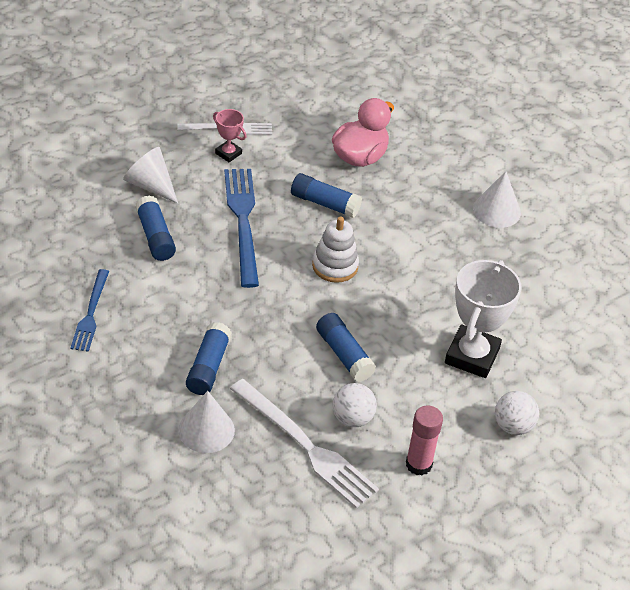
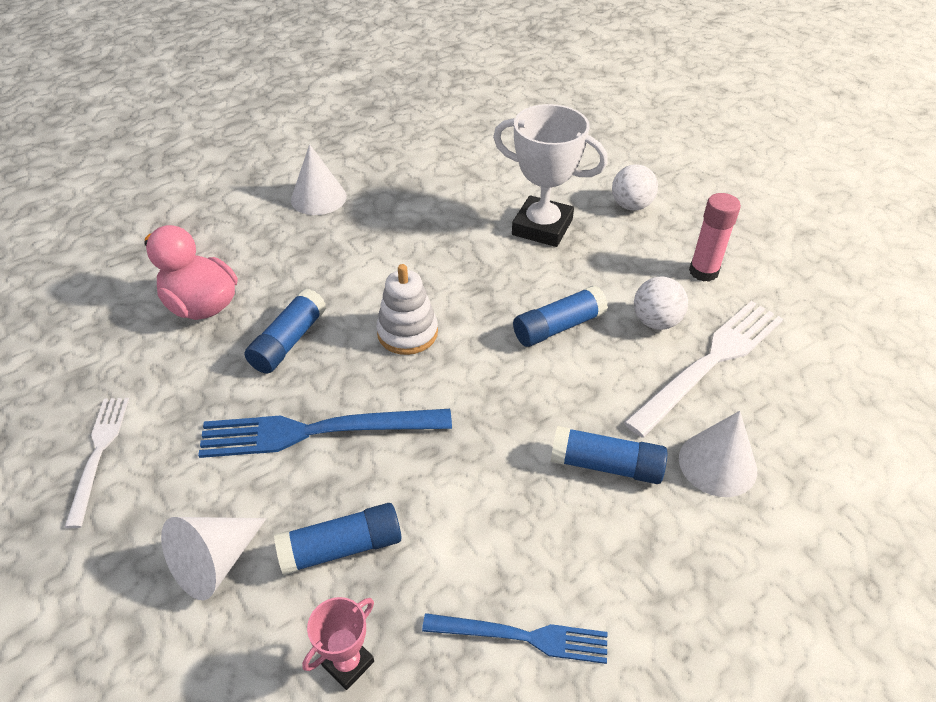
camera: 85 degrees left, 0 degrees up
pink trophy [213,109,247,162] -> pink trophy moved to [302,597,374,690]

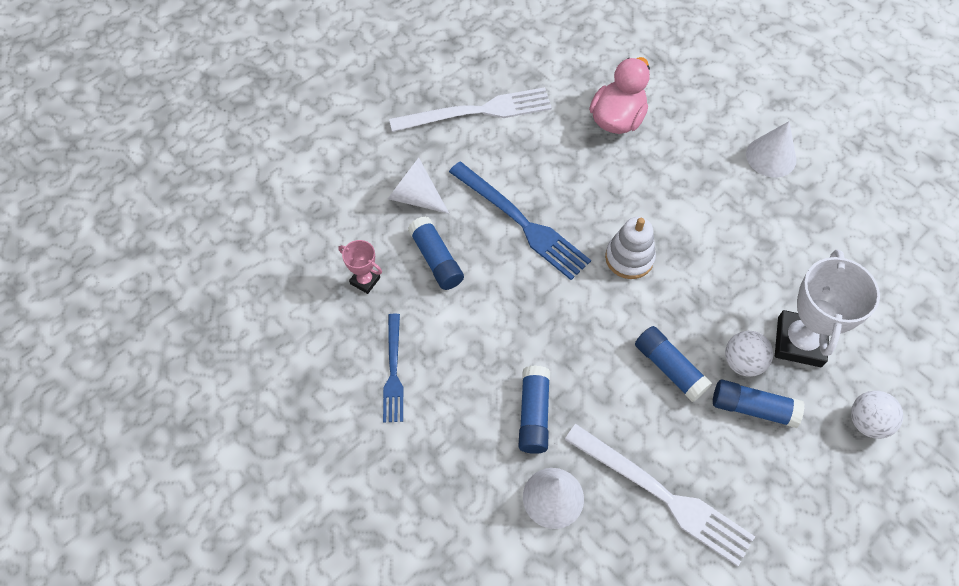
camera: 80 degrees right, 15 degrees up
white fork [65,398,129,528] -> white fork [389,87,552,132], size x1.65
blue fork [198,409,452,458] -> blue fork turned 150 degrees clockwise [449,162,591,280]
blue glue stick [245,289,326,374] -> blue glue stick moved to [713,380,804,428]
white ball [634,277,688,330] -> white ball moved to [725,331,773,377]
pink glue stick [689,193,741,282] -> none

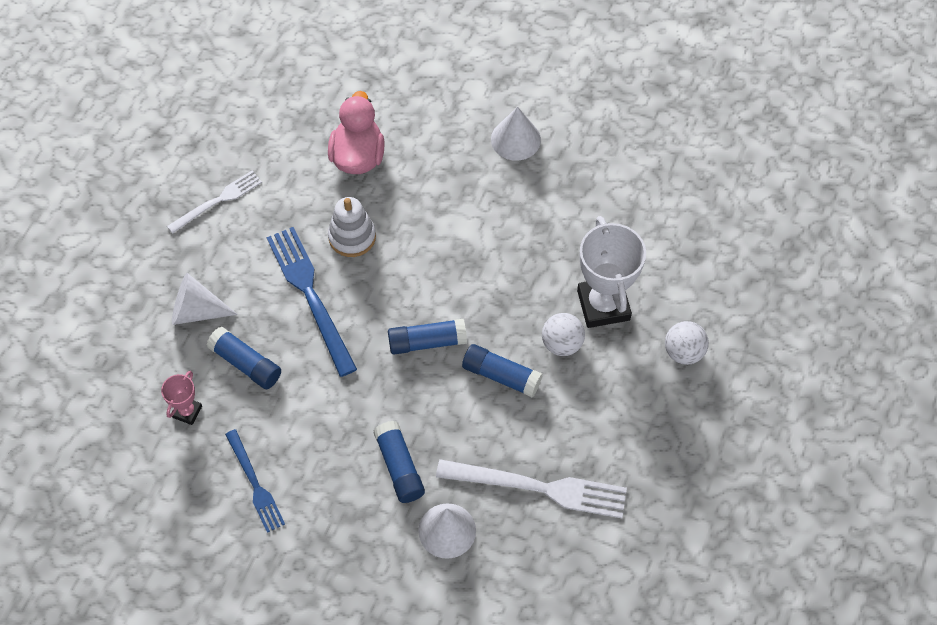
camera: 25 degrees left, 0 degrees up
pink trophy [338,240,382,294] -> pink trophy turned 75 degrees counterclockwise [161,371,202,425]
white fork [389,87,552,132] -> white fork [167,171,262,234], size x0.61
blue fork [449,162,591,280] -> blue fork turned 135 degrees counterclockwise [267,227,357,377]
white stacking toy [605,217,656,279] -> white stacking toy moved to [328,197,376,257]
blue glue stick [713,380,804,428] -> blue glue stick moved to [388,319,467,355]

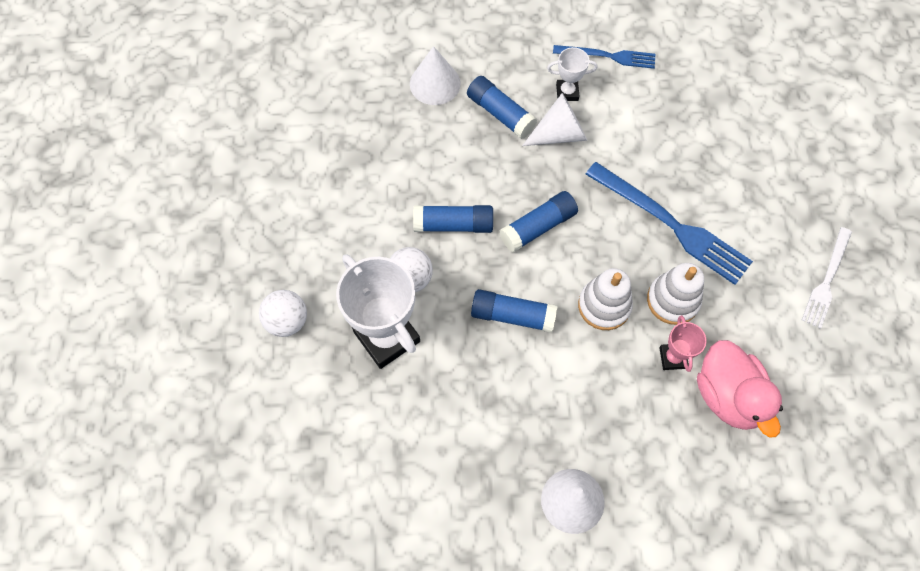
camera: 155 degrees right, 5 degrees up
pink trophy [161,371,202,425] -> pink trophy moved to [659,315,707,372]
white cone [172,273,238,325] -> white cone moved to [522,93,587,146]
blue glue stick [207,327,281,389] -> blue glue stick moved to [471,289,558,333]
blue fork [225,429,285,533] -> blue fork turned 150 degrees clockwise [553,45,655,69]
white fork [436,459,627,518] -> none
none -> white trophy [547,47,597,101]
none -> white stacking toy [578,268,633,330]

